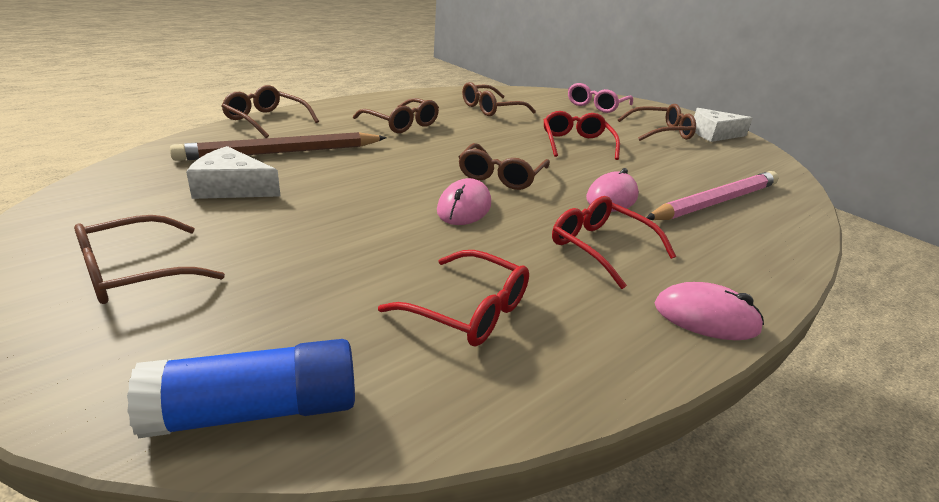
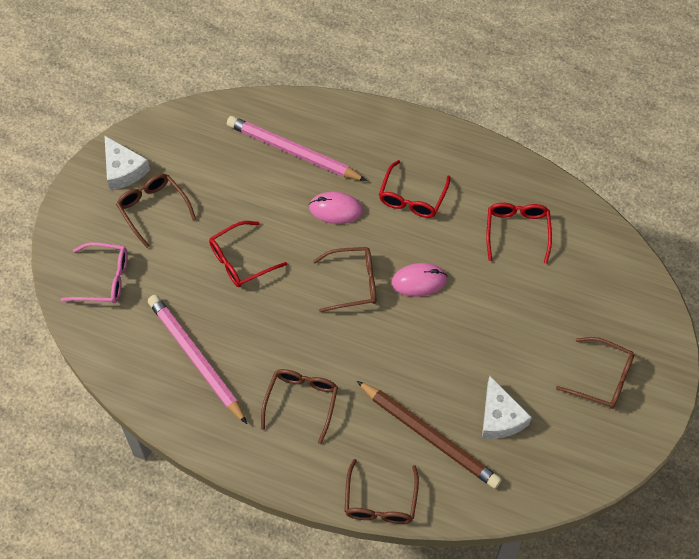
camera: 115 degrees left, 30 degrees up
blue glue stick [127,339,355,439] -> none
brown glasses [462,82,536,116] -> pink pencil [148,295,247,424]
pink mouse [655,282,764,340] -> none

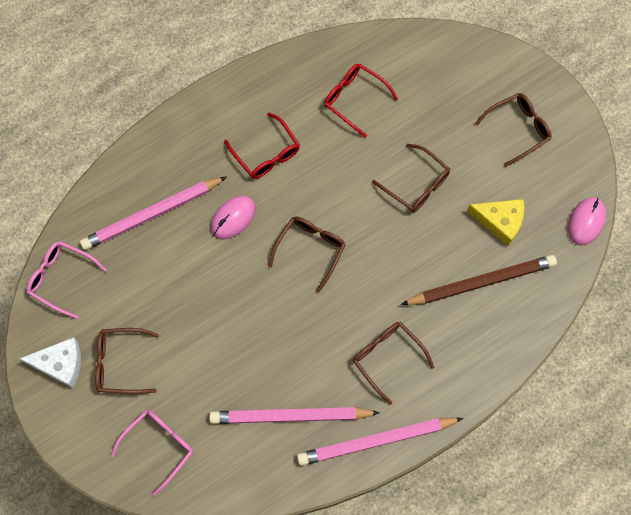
camera: 55 degrees left, 10 degrees up
red glasses [209,221,287,287] -> none
brown glasses [345,459,419,524] -> brown glasses moved to [372,144,450,212]
pink mouse [392,263,447,297] -> pink mouse moved to [568,197,606,245]
white cheese [482,376,532,439] -> yellow cheese [467,199,524,246]
none -> pink glasses [27,241,107,319]
none -> pink pencil [297,417,464,466]

